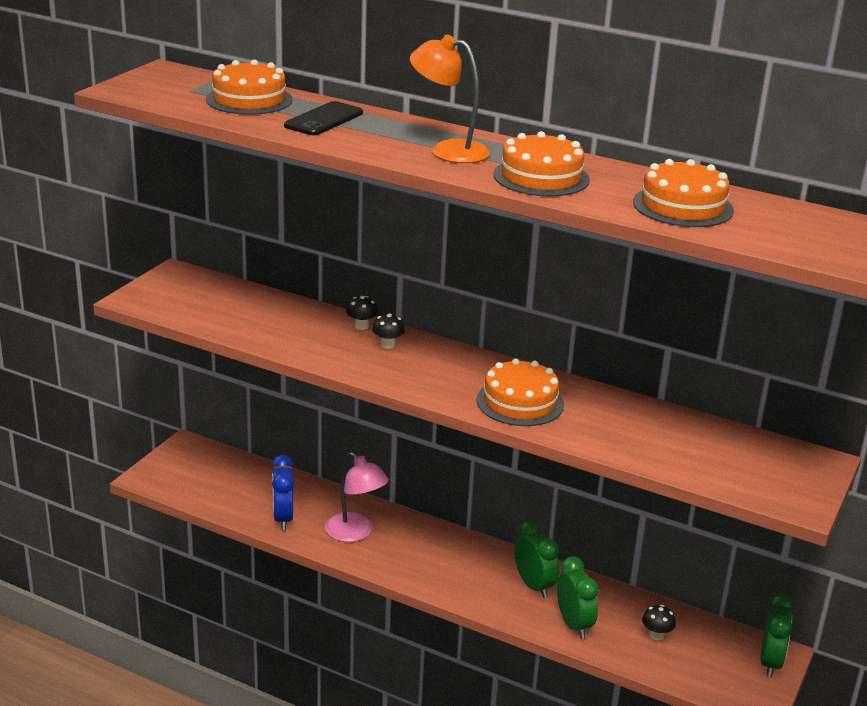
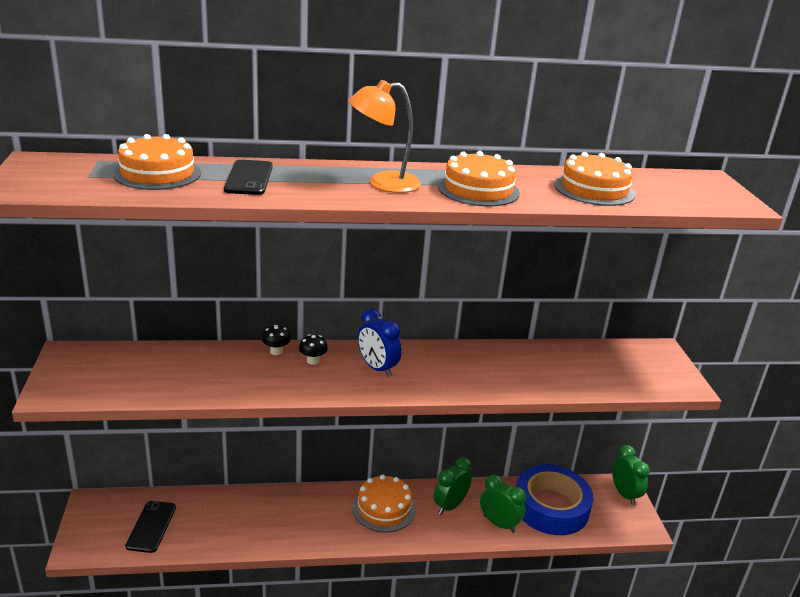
camera: 35 degrees left, 0 degrees up
blue clock [272,455,294,530] -> blue clock moved to [358,308,402,377]
pink lamp [325,452,389,542] -> none
orange cake [477,358,564,426] -> orange cake moved to [352,475,416,532]
green clock [514,520,559,598] -> green clock turned 75 degrees counterclockwise [434,457,472,515]
black mushroom [642,605,676,640] -> blue tape [516,465,594,535]
none -> black phone [125,501,176,553]

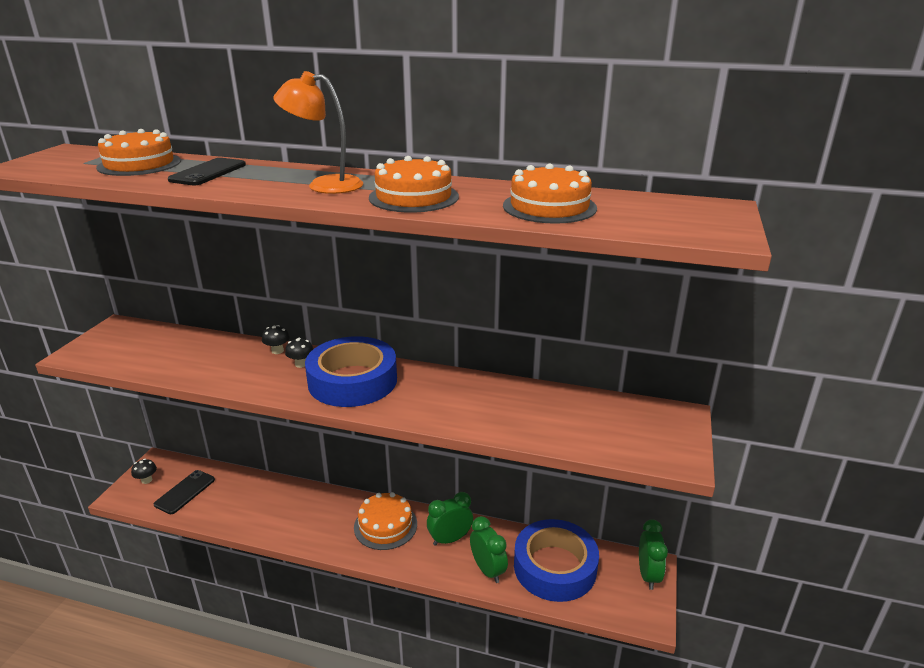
camera: 25 degrees right, 0 degrees up
blue clock [358,308,402,377] -> blue tape [305,336,397,407]
none -> black mushroom [131,459,157,484]

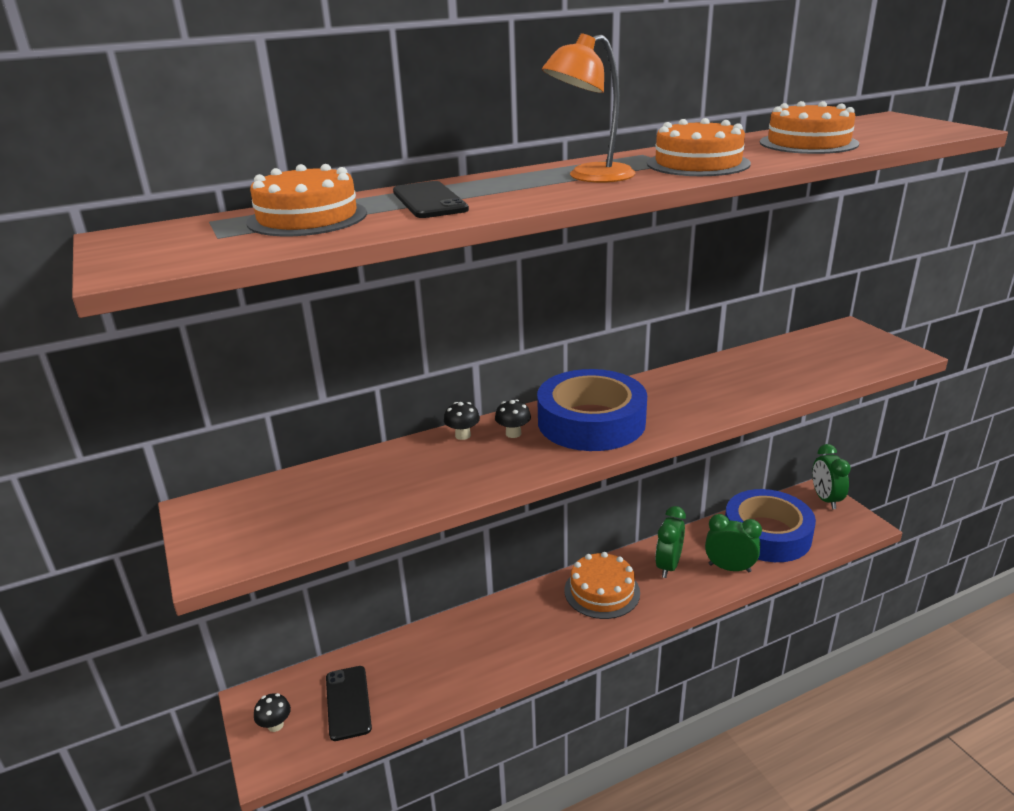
camera: 40 degrees left, 0 degrees up
green clock [639,520,668,590] -> green clock turned 150 degrees counterclockwise [812,444,851,509]

